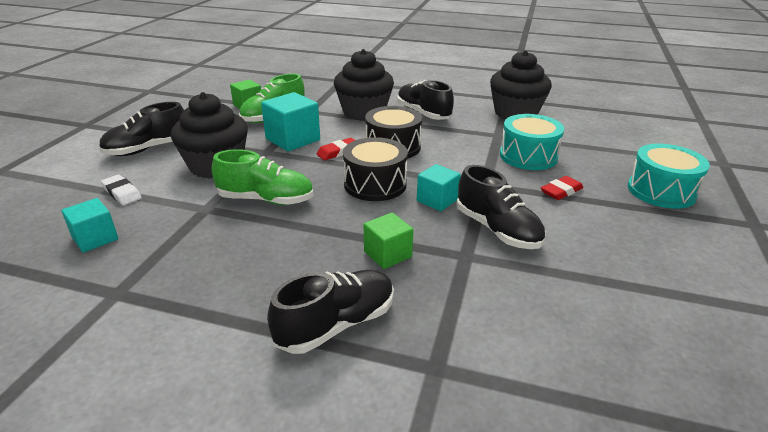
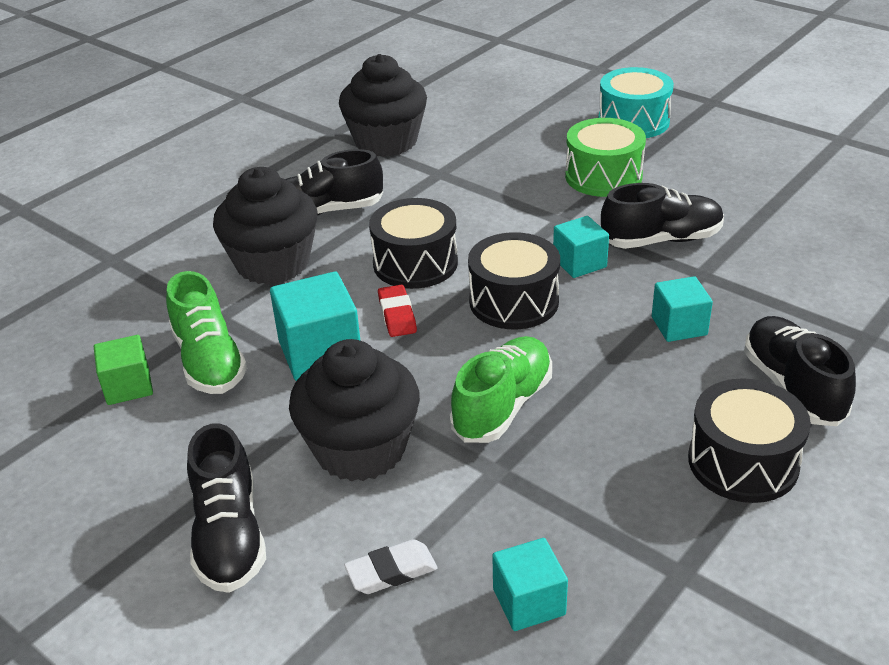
camera: 65 degrees left, 5 degrees up
green cube [364,213,414,269] -> turquoise cube [652,276,713,342]
turquoise drum [500,114,564,170] -> none
red eraser [541,176,583,200] -> green drum [565,118,646,197]
none -> black drum [688,378,811,503]

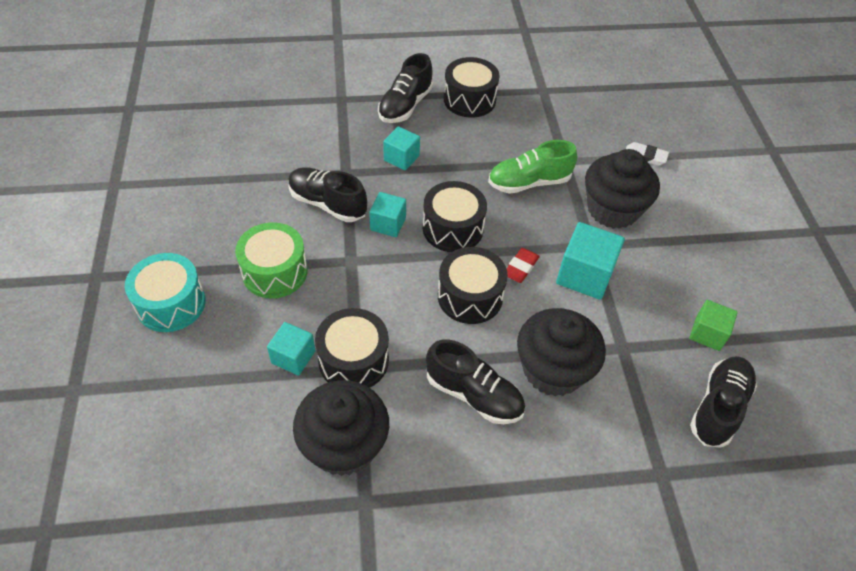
camera: 140 degrees left, 15 degrees up
green shoe [166,271,247,394] -> none
black shoe [187,423,266,593] -> black shoe moved to [690,356,757,448]
turquoise cube [492,538,568,631] -> turquoise cube moved to [267,322,316,376]
none -> black drum [315,308,389,388]

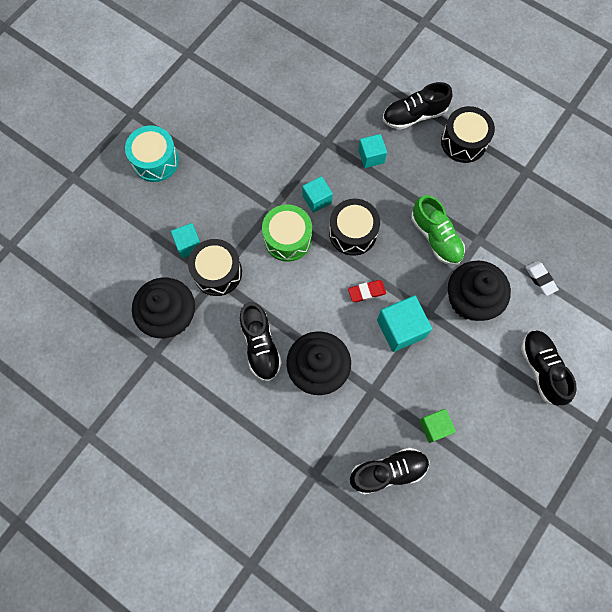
camera: 45 degrees right, 20 degrees up
green drum [235,222,307,299] -> green drum moved to [262,204,312,262]
black shoe [288,167,367,222] -> black shoe moved to [521,330,577,406]
black drum [438,247,508,324] -> none
green shoe [488,140,577,194] -> green shoe turned 150 degrees counterclockwise [411,195,465,265]

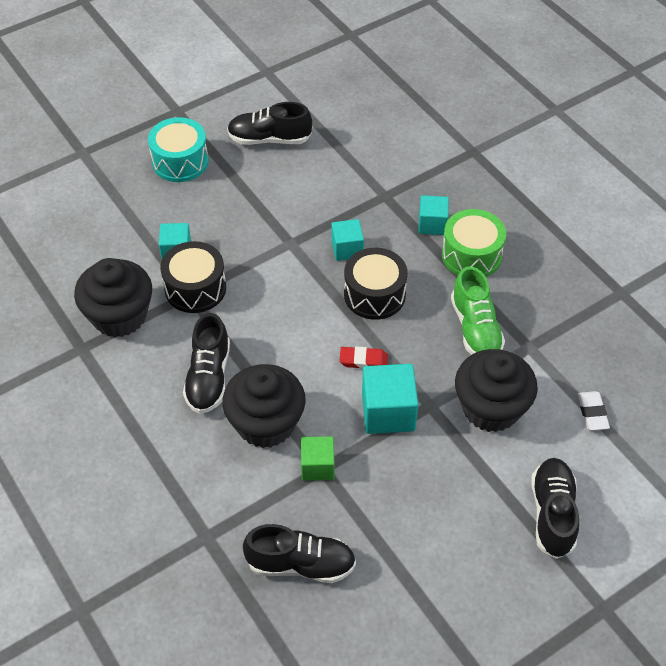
camera: 20 degrees right, 20 degrees down
green drum [262,204,312,262] -> green drum moved to [442,209,506,277]
black shoe [383,82,453,130] -> black shoe moved to [227,102,312,145]
green cube [419,409,456,443] -> green cube moved to [301,436,334,481]
black drum [441,106,495,163] -> none

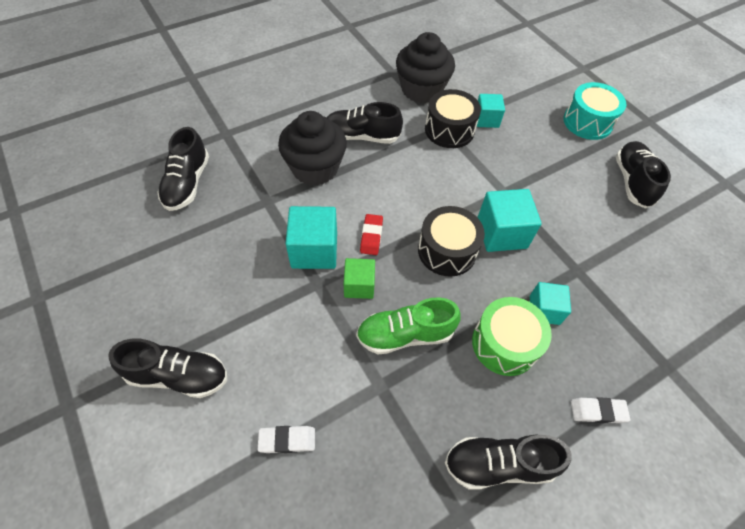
camera: 90 degrees right, 5 degrees up
green cube [301,436,334,481] -> green cube moved to [344,258,375,299]
turquoise cube [331,219,364,261] -> turquoise cube [477,189,542,252], size x1.59
black cupcake [455,349,538,432] -> none
none -> black shoe [445,435,572,490]
none -> white eraser [571,397,631,423]

